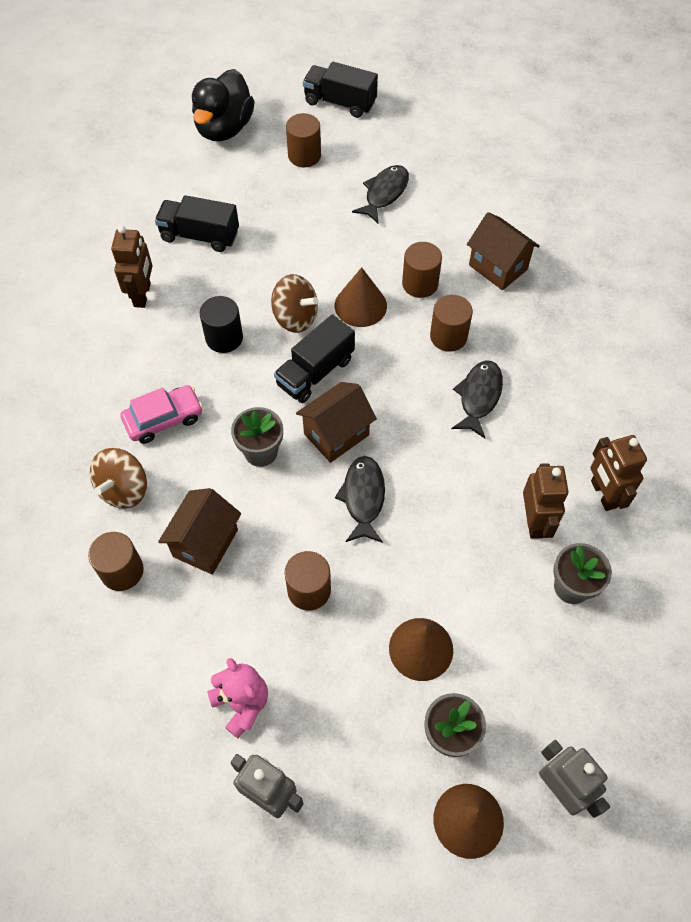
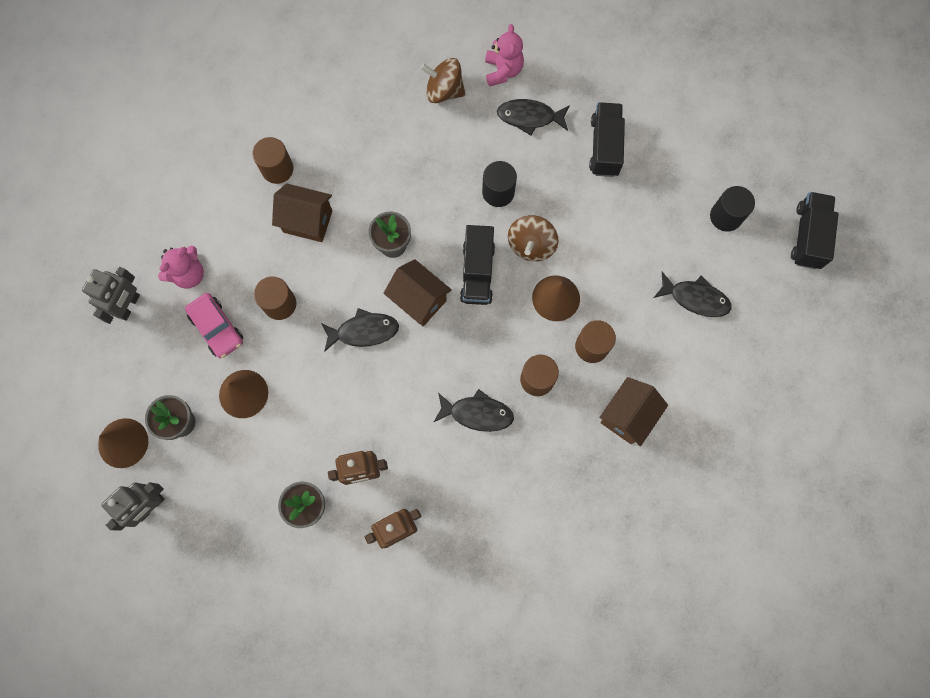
camera: 80 degrees right, 15 degrees up
brown spinning top [90,448,147,509] -> brown spinning top moved to [420,58,465,103]
brown robot [111,226,152,308] -> black fish [497,99,570,136]
pink car [120,385,203,444] -> pink car moved to [185,293,243,358]
black duck [192,69,255,142] -> none
black truck [274,314,355,403] -> black truck turned 120 degrees counterclockwise [460,225,495,305]
brown cylinder [286,113,321,167] -> black cylinder [710,186,755,232]
none -> pink teddy bear [485,24,524,87]

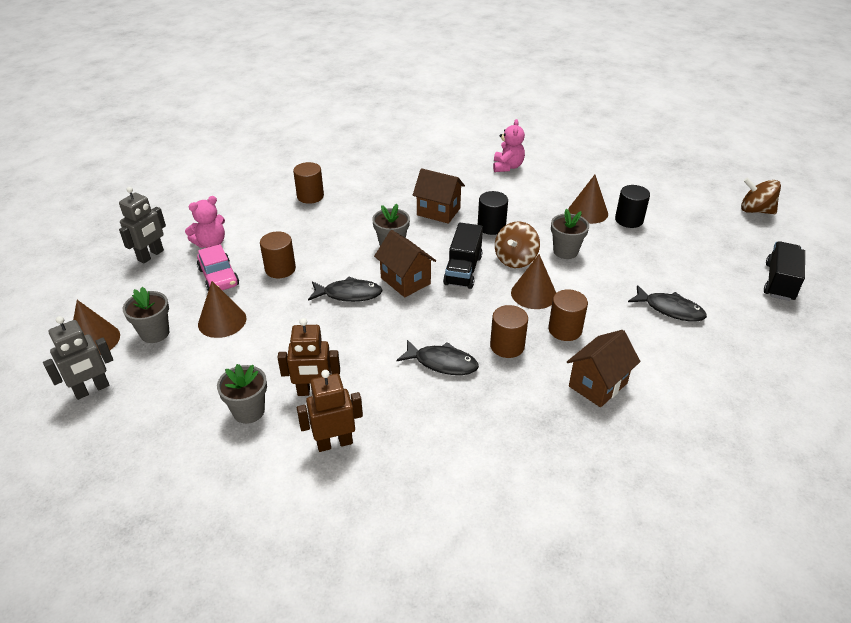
camera: 10 degrees right, 35 degrees down
brown house [272,183,332,242] -> brown house moved to [413,168,465,224]
brown spinning top [420,58,465,103] -> brown spinning top moved to [741,177,781,214]
black fish [497,99,570,136] -> none
black truck [589,102,625,177] -> brown cone [568,175,608,224]
black cylinder [710,186,755,232] -> black cylinder moved to [615,185,650,228]
none -> grey flower pot [551,208,589,259]

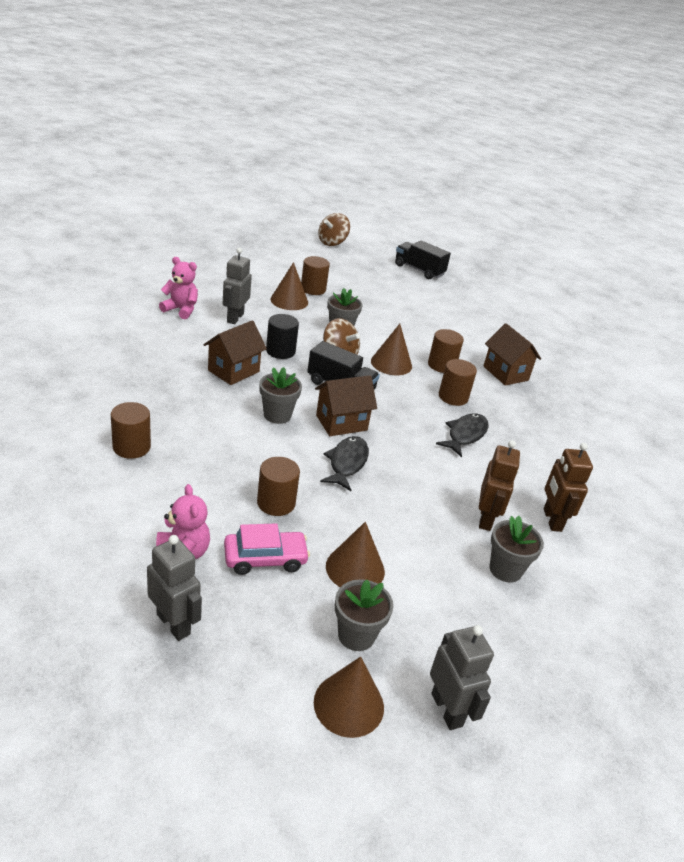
camera: 80 degrees left, 5 degrees down
black cylinder [615,185,650,228] -> brown cylinder [301,256,330,295]
black fish [628,285,707,322] -> none
none -> grey robot [223,248,252,324]

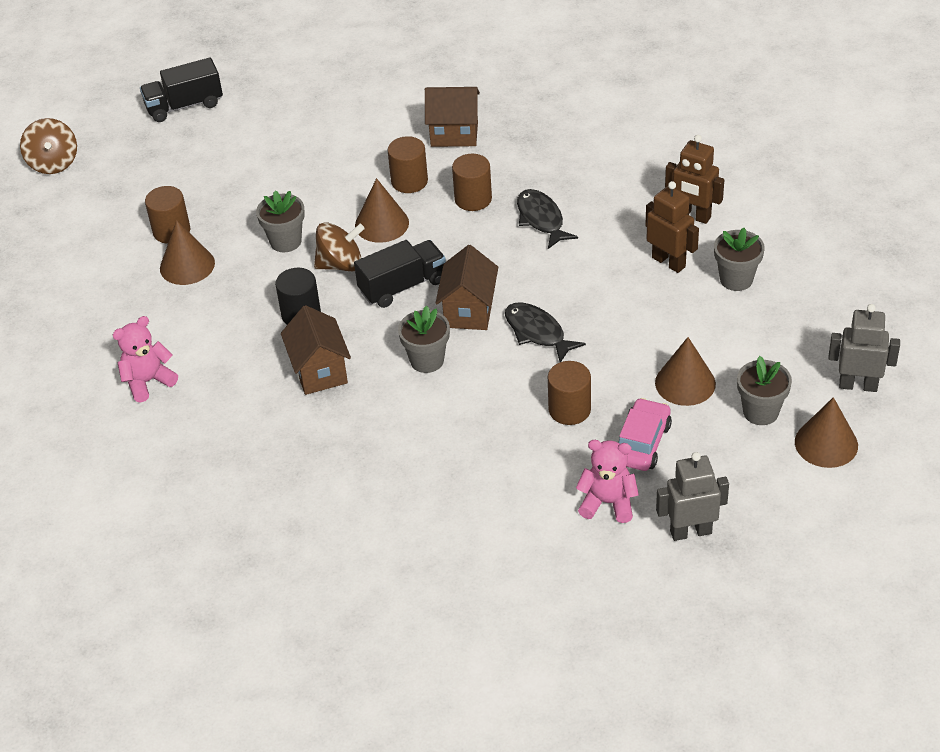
camera: 50 degrees left, 10 degrees up
brown cylinder [111,402,151,459] -> none
grey robot [223,248,252,324] -> none

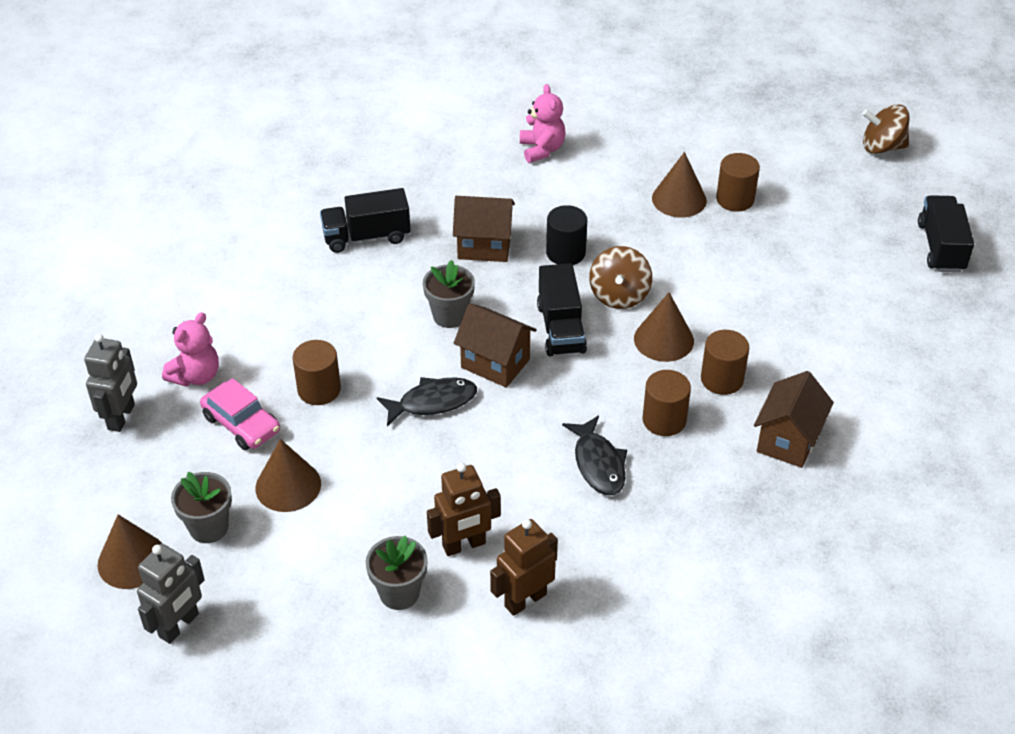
camera: 110 degrees right, 0 degrees up
grey flower pot [256,191,305,252] -> none
black fish [517,189,578,249] -> black fish turned 75 degrees clockwise [562,415,627,495]
none -> black truck [320,188,411,253]

